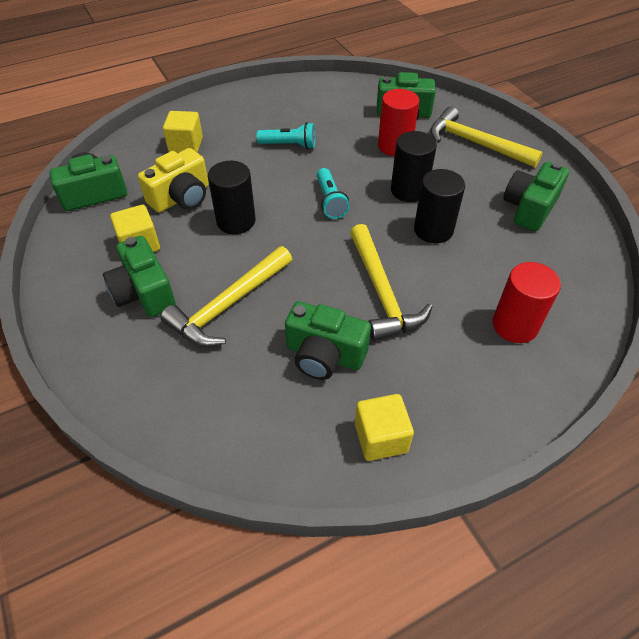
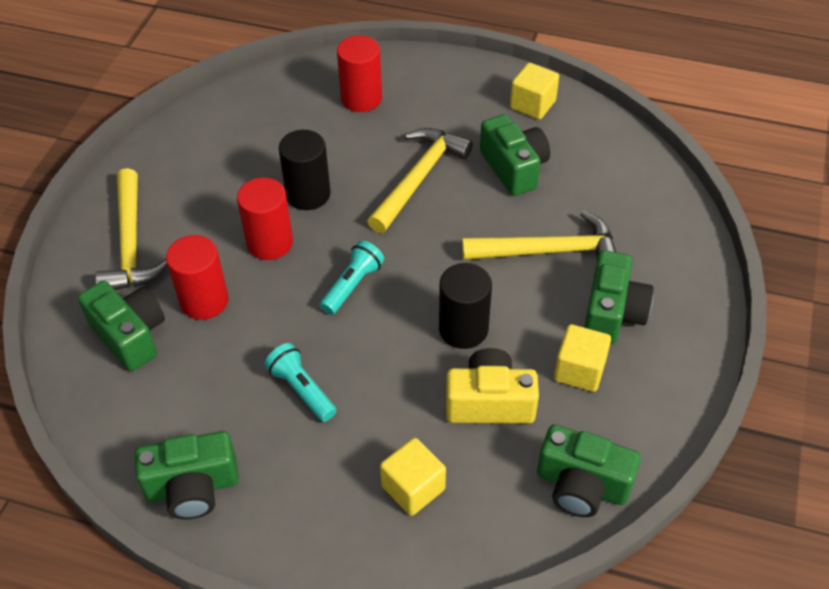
camera: 135 degrees left, 0 degrees up
black cylinder [391,131,437,202] -> red cylinder [237,178,293,260]
green camera [503,162,569,231] -> green camera moved to [135,431,239,519]

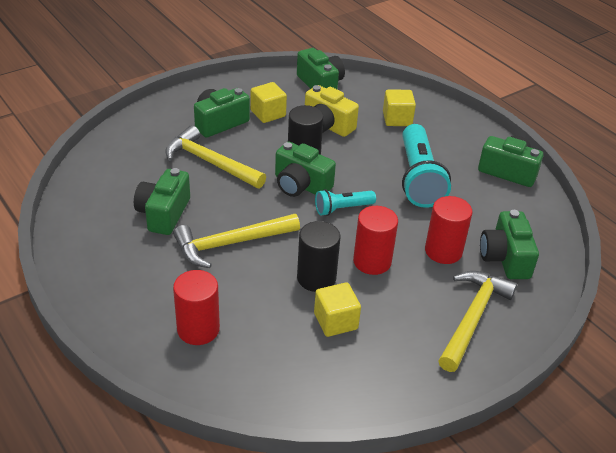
camera: 145 degrees left, 10 degrees down
turquoise flashlight [265,343,337,422] -> turquoise flashlight [402,124,451,208], size x1.88
yellow cube [510,63,559,119] -> yellow cube moved to [314,282,361,337]
none -> green camera [275,141,336,197]

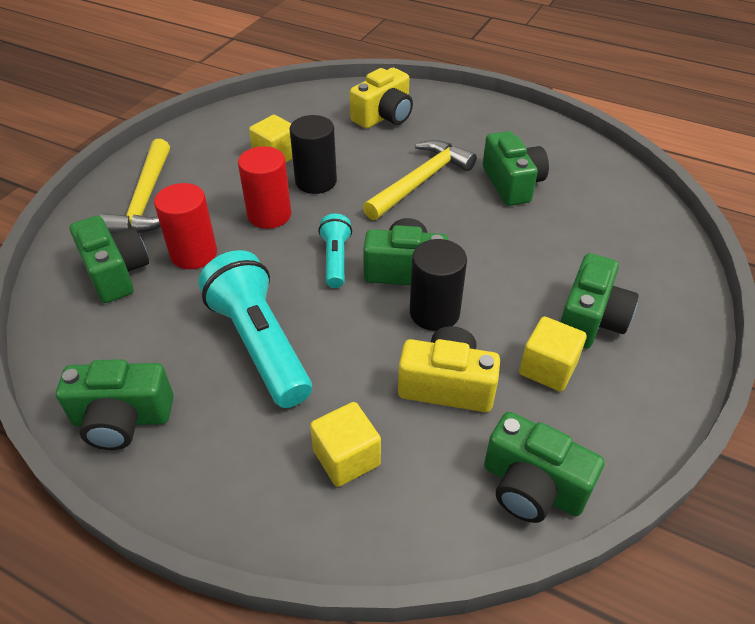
camera: 155 degrees right, 5 degrees up
yellow hammer [165,125,266,189] -> none
red cylinder [173,270,220,345] -> yellow camera [350,68,413,129]
turquoise flashlight [315,189,376,216] -> turquoise flashlight turned 45 degrees counterclockwise [318,214,352,288]

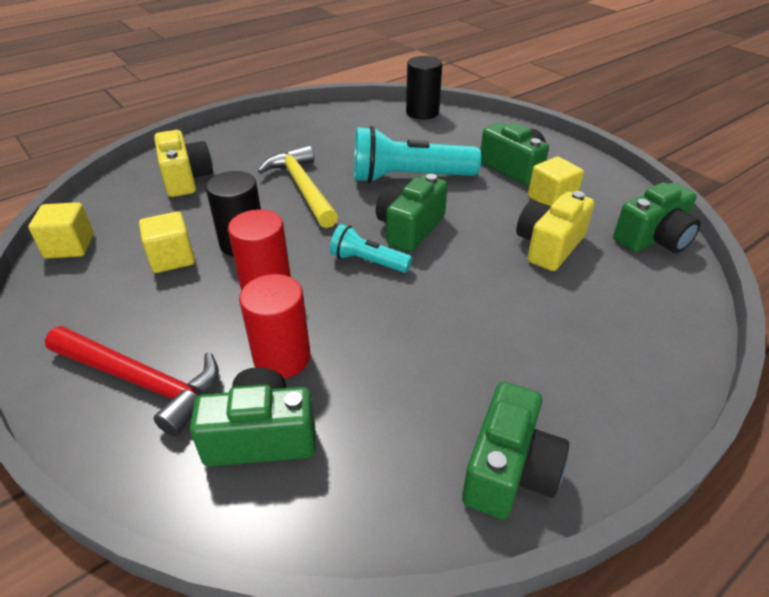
camera: 65 degrees left, 5 degrees down
yellow hammer [100,139,170,234] -> red hammer [45,326,219,436]
turquoise flashlight [198,250,312,408] -> turquoise flashlight moved to [354,126,481,183]
yellow cube [310,402,381,487] -> yellow cube moved to [28,202,94,258]
black cylinder [410,239,467,331] -> black cylinder moved to [406,56,442,120]
green camera [483,131,549,206] -> none

